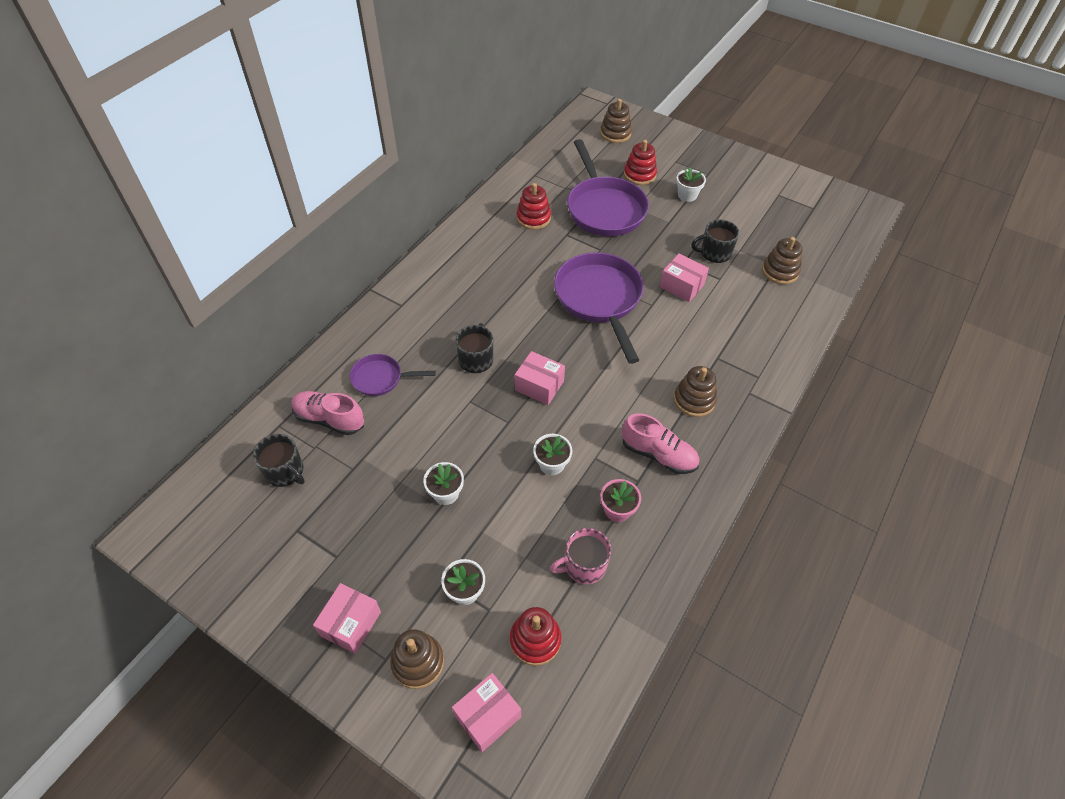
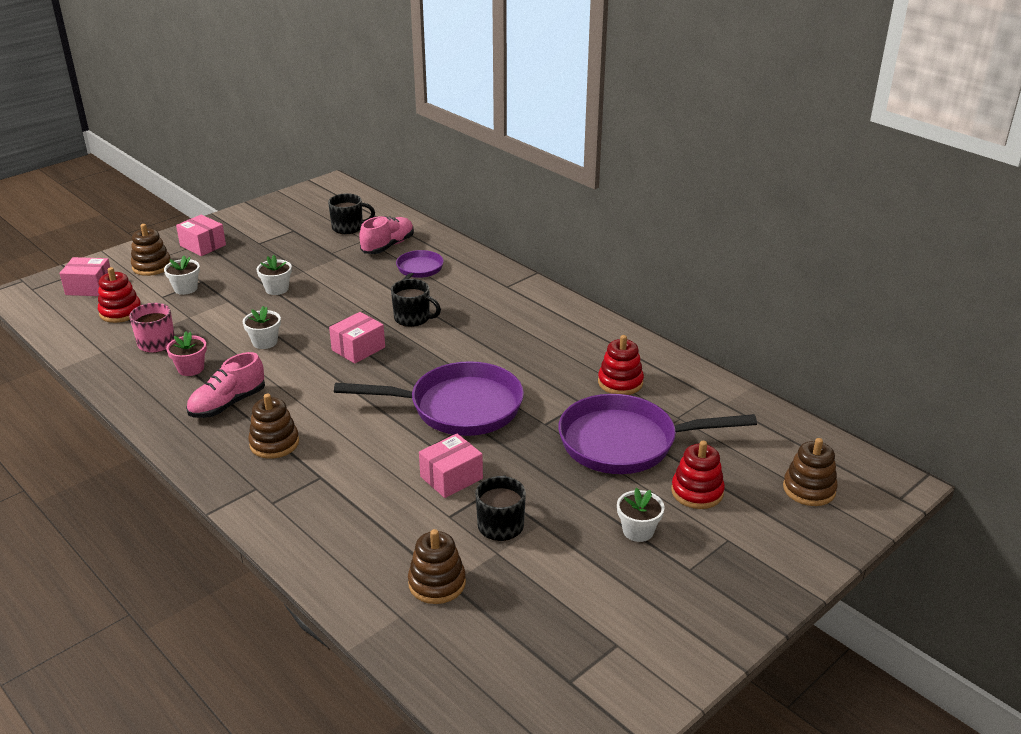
camera: 105 degrees right, 20 degrees down
black mug [253,434,305,487] -> black mug turned 150 degrees counterclockwise [328,193,375,234]
pink box [452,673,521,752] -> pink box turned 60 degrees counterclockwise [59,257,110,296]

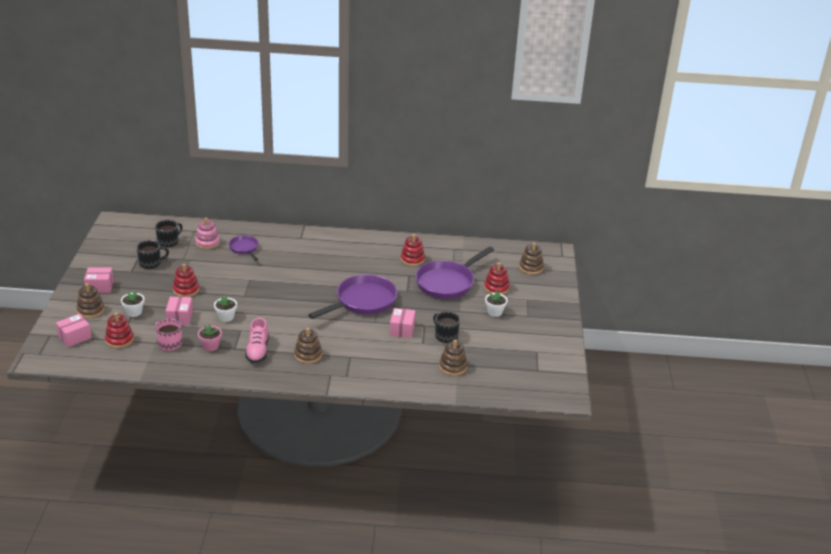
camera: 45 degrees left, 0 degrees up
white flower pot [257,255,292,295] -> red stacking toy [173,264,199,297]
pink box [329,312,385,364] -> pink box moved to [166,297,193,325]
pink shoe [359,216,414,254] -> pink stacking toy [195,218,220,249]
black mug [391,279,441,327] -> black mug moved to [136,240,169,269]

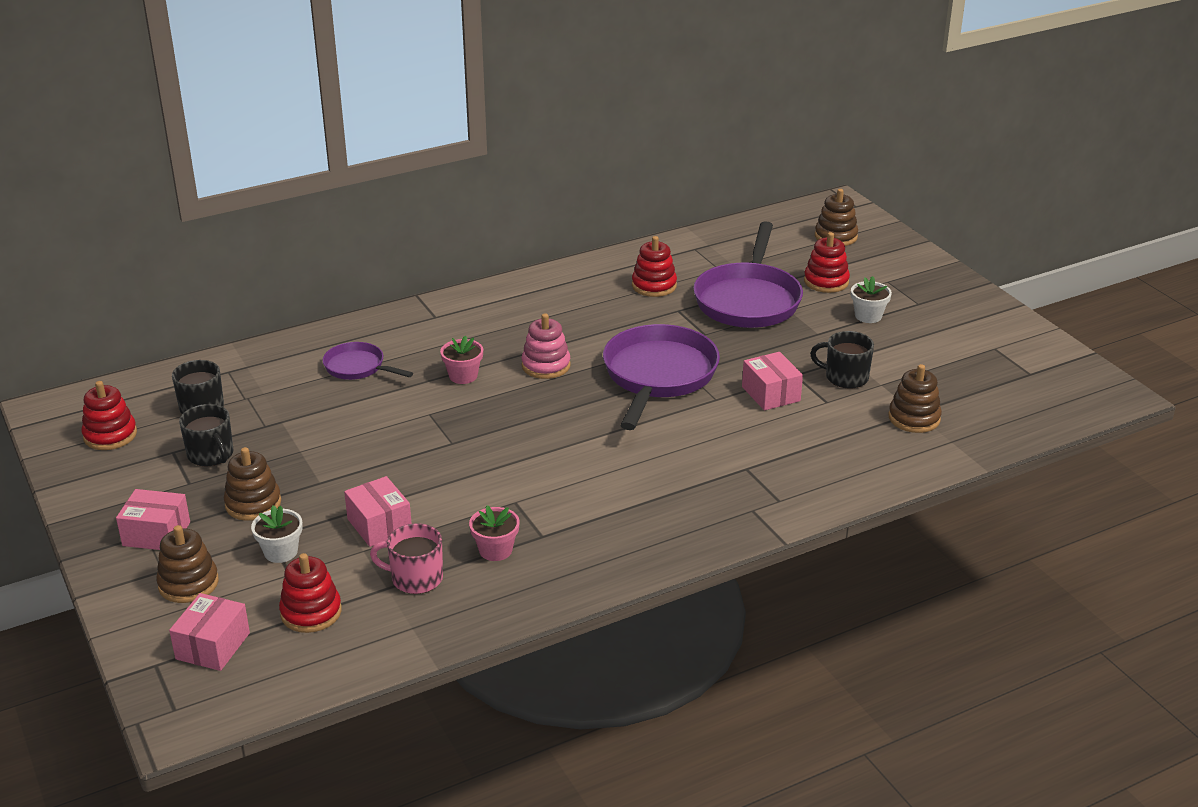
camera: 30 degrees left, 0 degrees up
pink box [84,267,114,293] -> pink box turned 45 degrees clockwise [116,489,190,550]
black mug [136,240,169,269] -> black mug turned 105 degrees clockwise [179,404,233,466]
red stacking toy [173,264,199,297] -> red stacking toy moved to [81,381,137,450]
pink stacking toy [195,218,220,249] -> pink stacking toy moved to [522,313,571,379]
white flower pot [214,296,237,322] -> none
pink shoe [245,318,269,363] -> none
brown stacking toy [294,328,322,364] -> brown stacking toy moved to [224,447,281,521]
none -> pink flower pot [440,335,483,384]

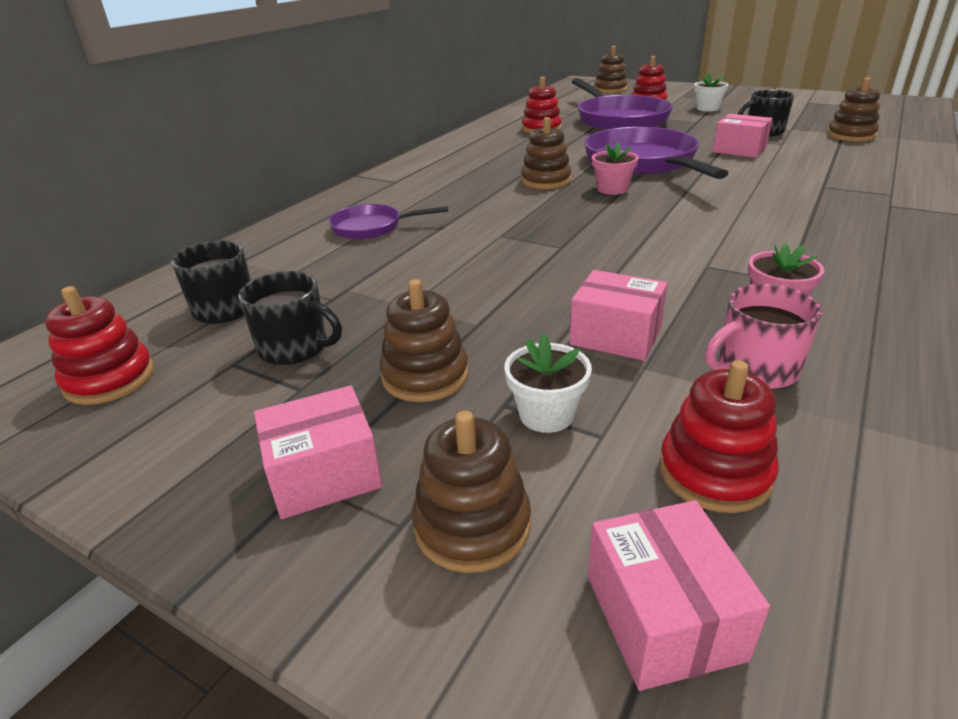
camera: 30 degrees left, 0 degrees up
pink flower pot [440,335,483,384] -> pink flower pot moved to [592,143,639,195]
pink stacking toy [522,313,571,379] -> brown stacking toy [521,117,571,189]

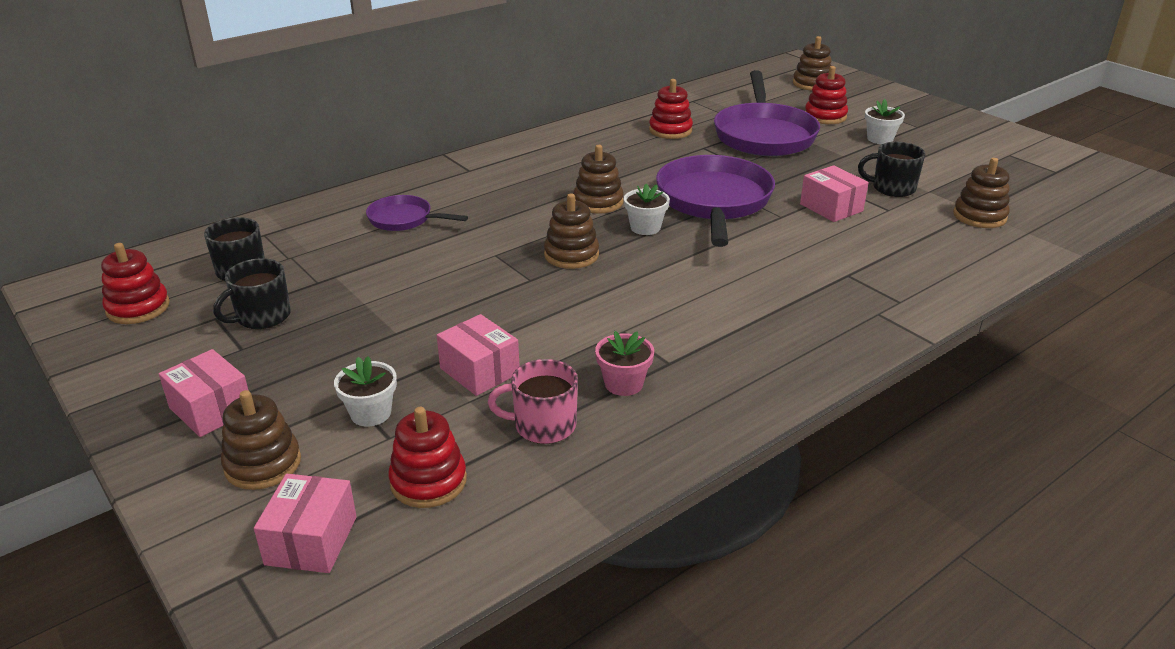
camera: 20 degrees right, 0 degrees up
black mug [238,271,342,365] -> black mug turned 90 degrees clockwise [213,258,291,329]
pink box [254,385,382,519] -> pink box turned 45 degrees clockwise [159,349,249,437]
brown stacking toy [380,279,468,402] -> brown stacking toy moved to [544,193,599,269]
pink flower pot [592,143,639,195] -> white flower pot [624,184,670,235]

